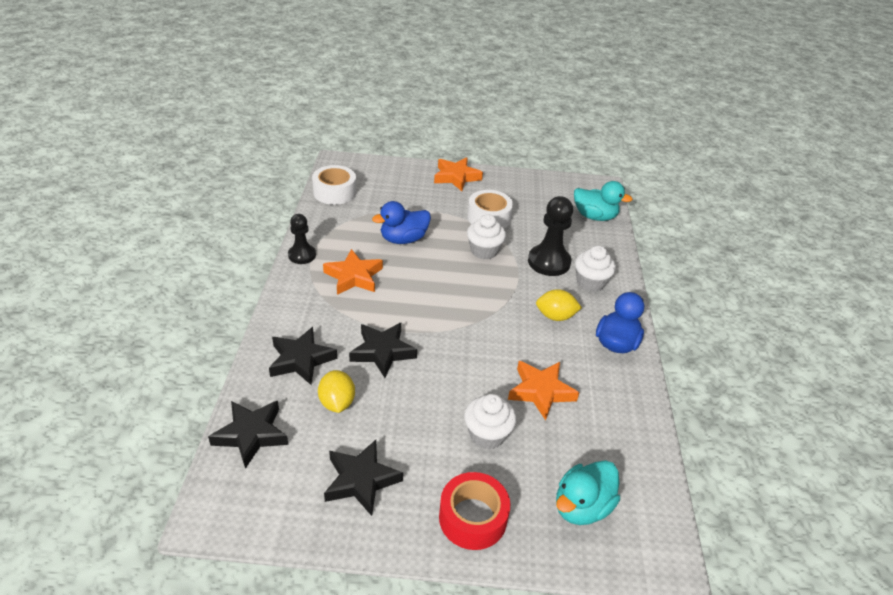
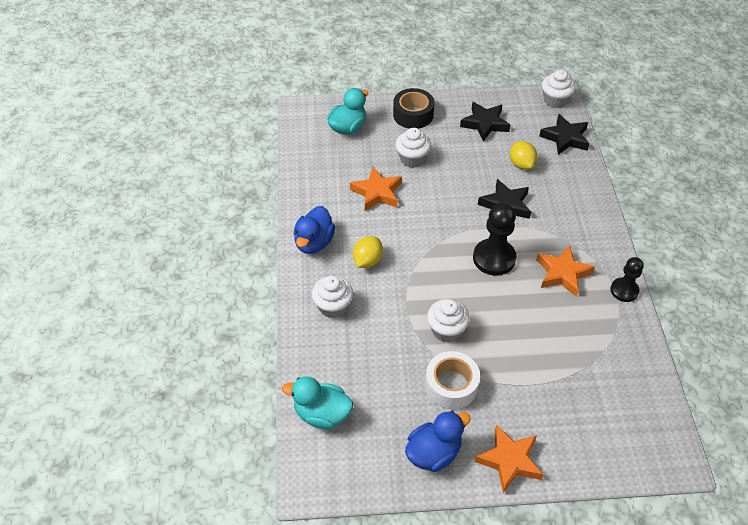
camera: 175 degrees right, 10 degrees up
black star [269,327,337,385] -> none
white tape [312,165,357,205] -> none
blue duck [372,201,431,244] -> blue duck moved to [405,411,471,472]
red tape [439,472,510,550] -> black tape [393,88,435,129]
black pawn [528,196,573,276] -> black pawn moved to [473,203,516,276]
yellow lemon [536,289,582,321] -> yellow lemon turned 60 degrees counterclockwise [353,236,383,268]
none -> white cupcake [542,69,576,108]

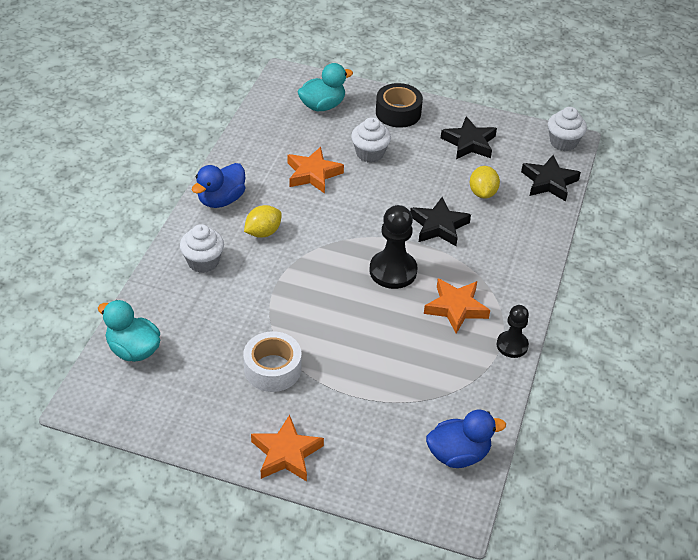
camera: 20 degrees right, 5 degrees down
blue duck [405,411,471,472] -> blue duck moved to [426,410,506,468]
white cupcake [427,299,470,342] -> none

